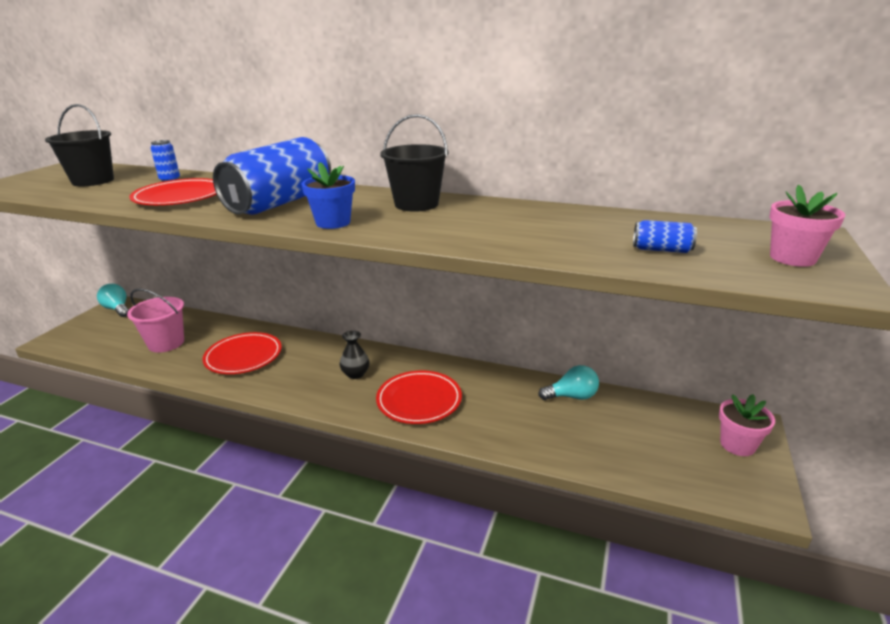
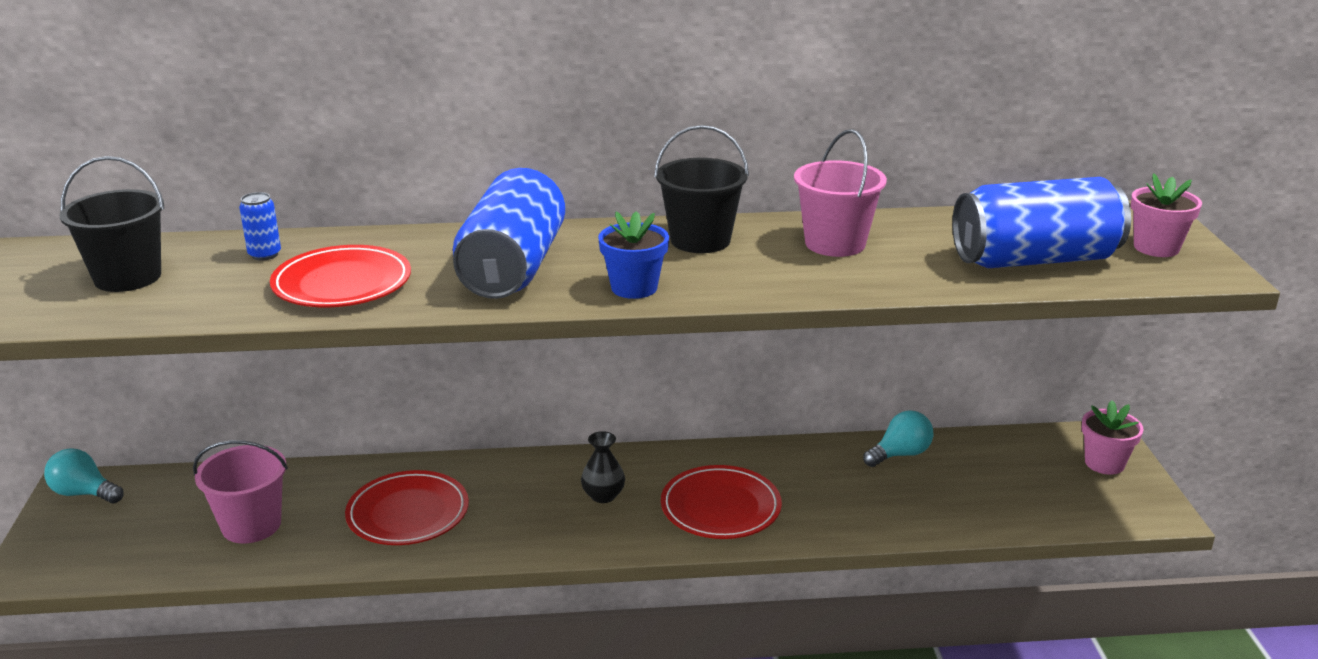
camera: 25 degrees left, 0 degrees up
blue can [633,220,697,253] -> blue can [952,177,1131,268], size x2.49
none -> pink bucket [794,129,887,257]

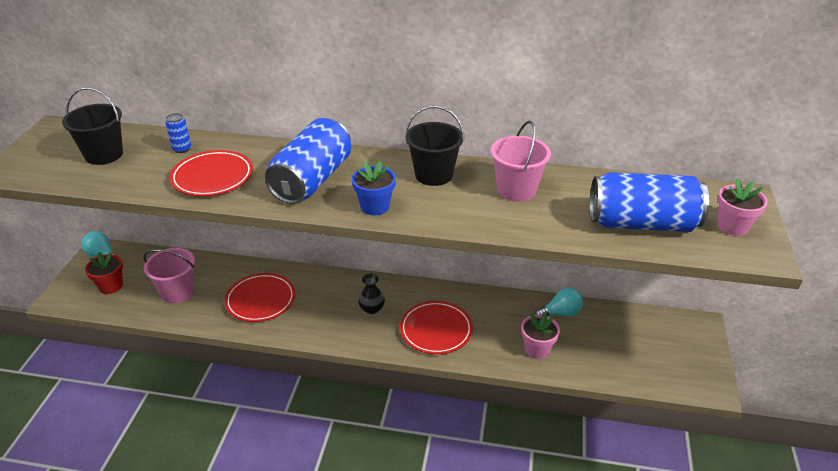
camera: 15 degrees right, 10 degrees up
pink flower pot [1082,400,1144,475] -> pink flower pot moved to [521,312,560,359]
none -> red flower pot [85,252,123,294]

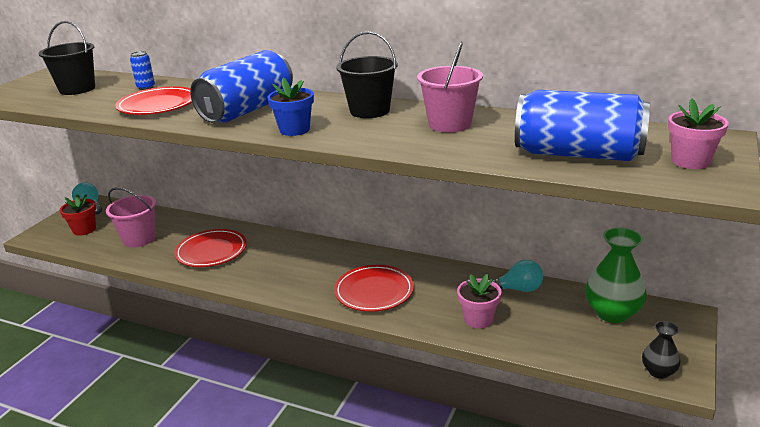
camera: 15 degrees right, 10 degrees down
black vase [358,274,385,314] -> black vase moved to [642,321,681,379]
none -> green vase [585,227,647,323]

